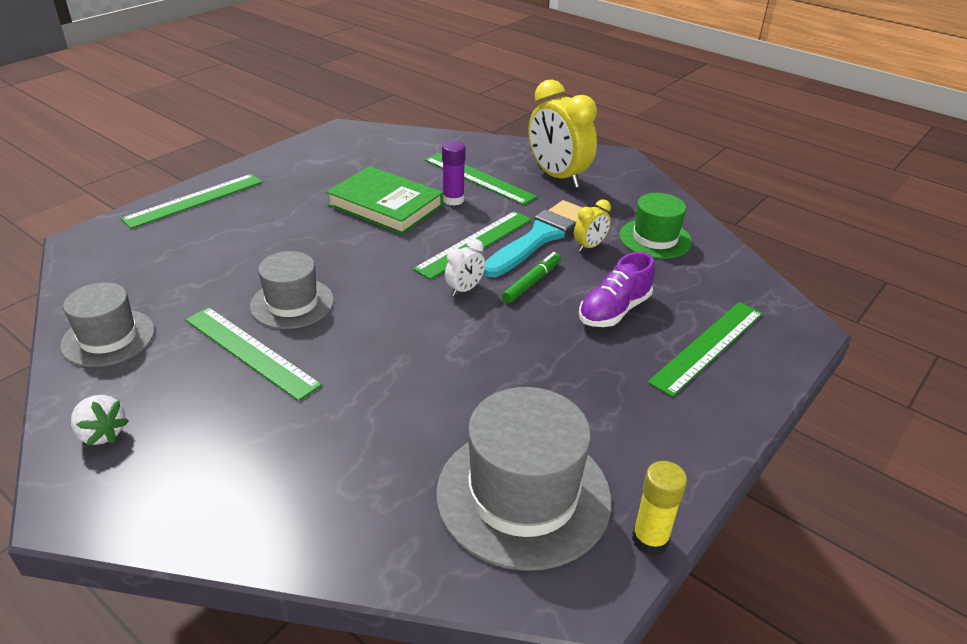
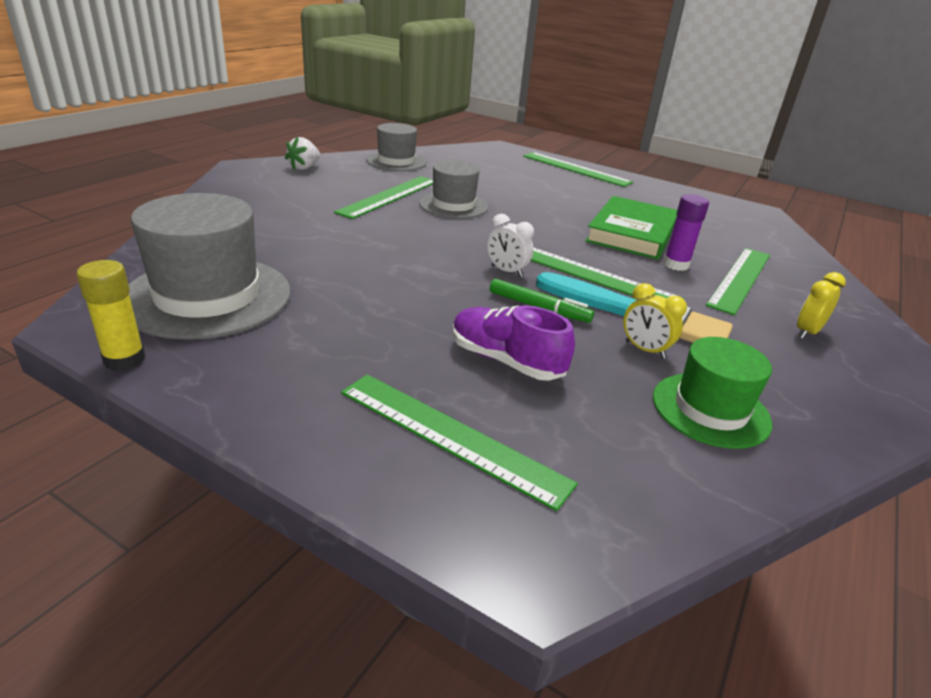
camera: 80 degrees right, 5 degrees down
yellow clock [529,80,597,188] -> yellow clock [797,272,846,339], size x0.46

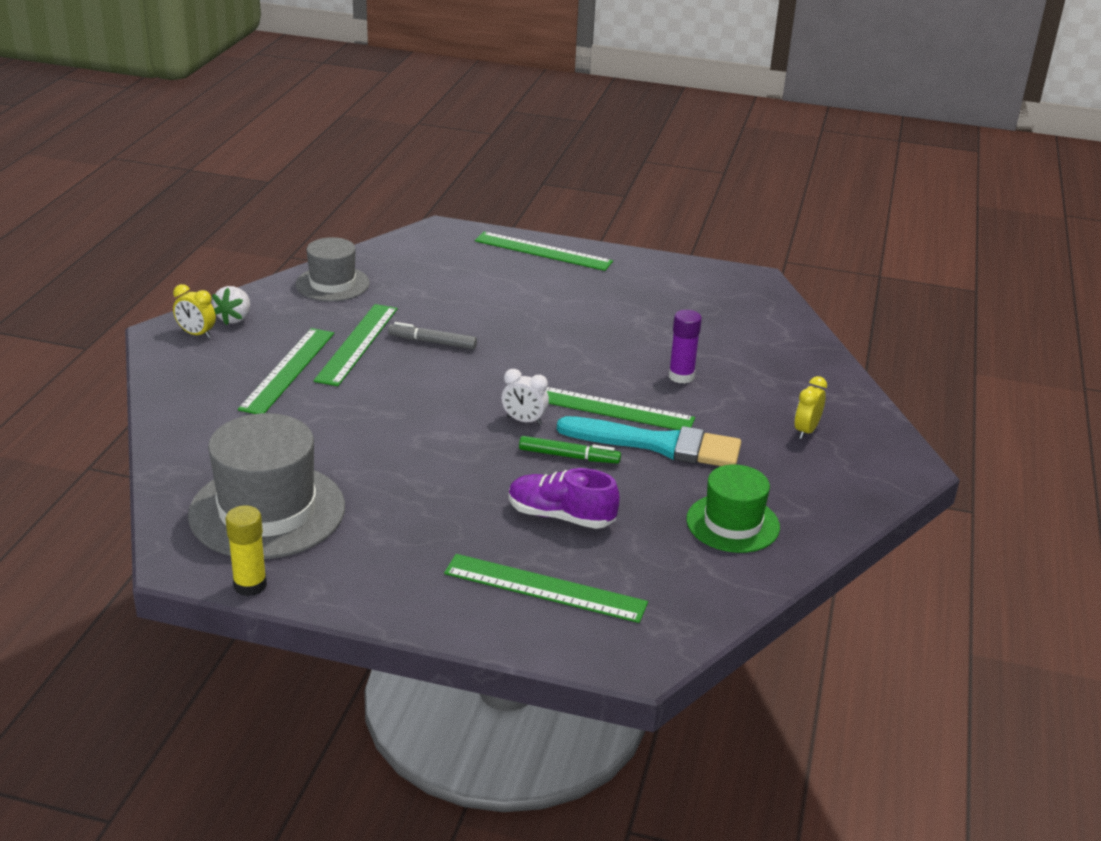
camera: 15 degrees left, 0 degrees up
grey hat [419,161,488,219] -> grey marker [388,322,477,349]
green book [585,196,677,260] -> none
yellow clock [623,283,687,359] -> yellow clock moved to [173,284,216,338]
green ruler [706,248,770,315] -> green ruler moved to [238,328,334,414]

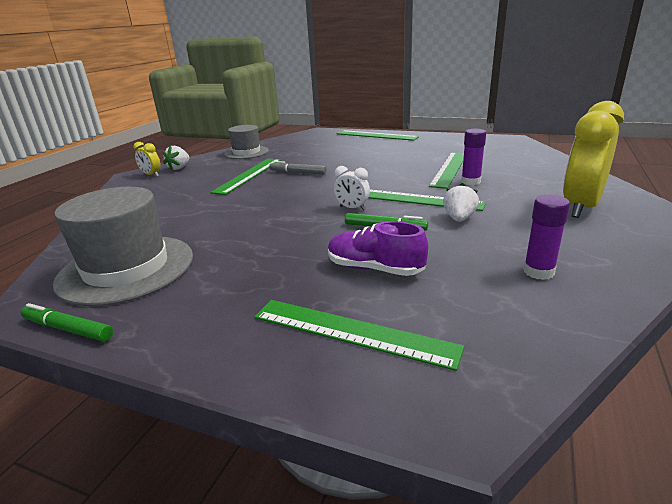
camera: 10 degrees right, 5 degrees down
yellow glue stick [225,505,267,596] -> green marker [21,303,113,342]
green ruler [238,328,334,414] -> green ruler moved to [429,152,464,189]
turquoise brush [557,416,741,466] -> white strawberry [443,183,479,222]
green hat [686,465,780,553] -> purple glue stick [524,195,570,280]
yellow clock [795,376,827,439] -> yellow clock [563,101,624,218], size x2.16

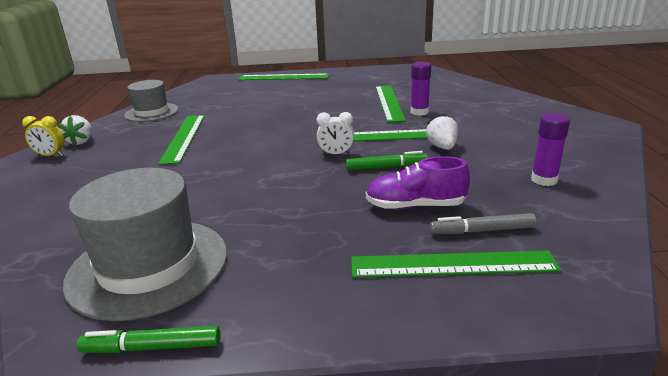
camera: 25 degrees left, 0 degrees up
grey marker [269,161,326,175] -> grey marker moved to [430,213,537,234]
yellow clock [563,101,624,218] -> none

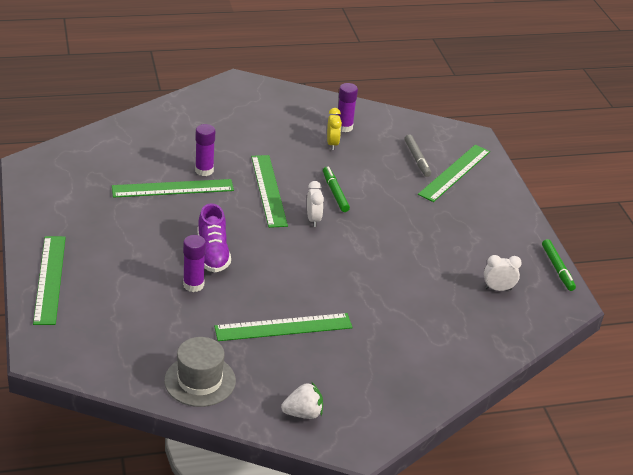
camera: 105 degrees left, 10 degrees up
yellow clock [22,116,64,156] -> yellow clock moved to [327,108,342,150]
grey hat [63,168,227,321] -> white clock [484,255,522,291]
green ruler [351,251,561,278] -> green ruler turned 45 degrees clockwise [418,145,490,202]
purple shoe [366,156,470,210] -> purple shoe moved to [198,203,231,272]
white strawberry [425,114,458,150] -> none
none -> purple glue stick [183,235,206,292]

